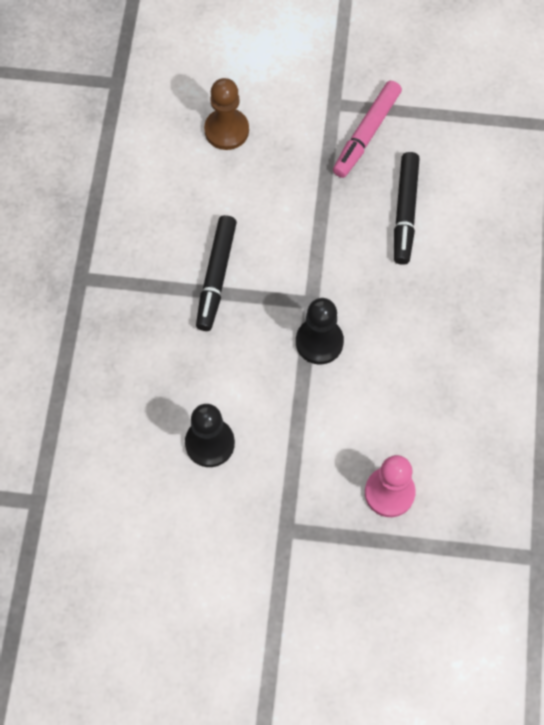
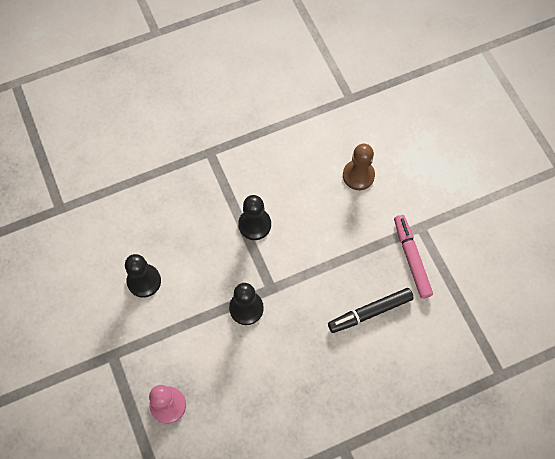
camera: 60 degrees right, 0 degrees up
black marker [196,215,237,331] -> black pawn [238,195,271,240]
pink marker [333,81,402,178] -> pink marker turned 75 degrees clockwise [394,215,433,299]

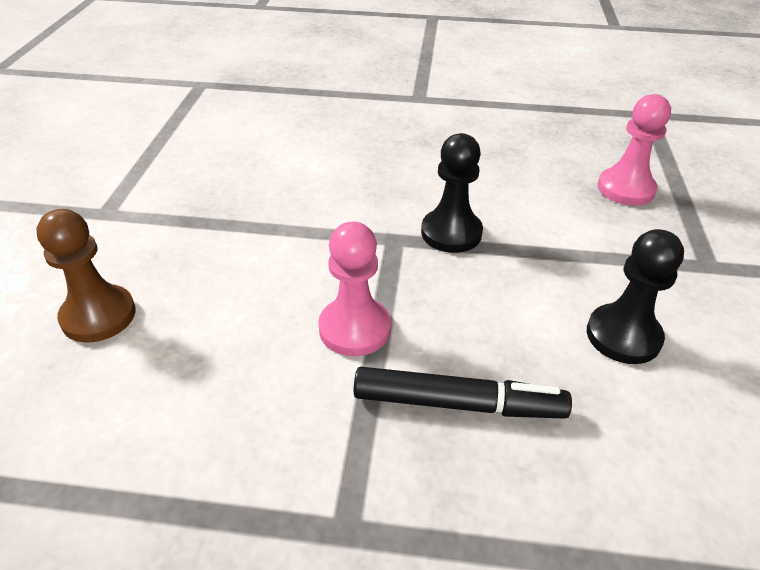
camera: 150 degrees left, 25 degrees down
black pawn [238,195,271,240] -> pink pawn [318,222,391,356]
black marker [328,288,414,333] -> black marker moved to [354,367,572,419]
pink marker [394,215,433,299] -> none

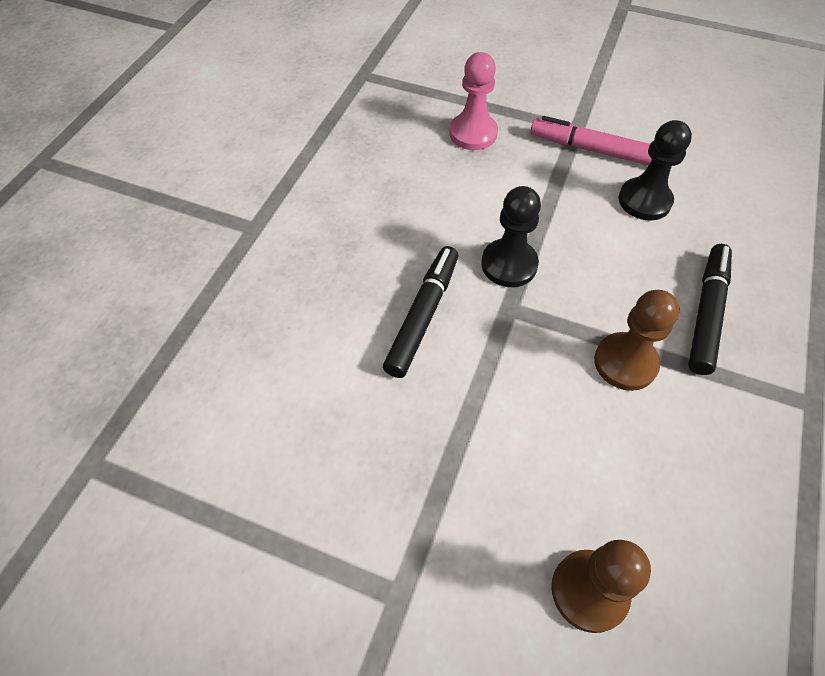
camera: 75 degrees left, 15 degrees up
pink pawn [318,222,391,356] -> brown pawn [594,290,680,391]
none -> black marker [383,246,458,378]
none -> pink marker [530,116,652,165]

